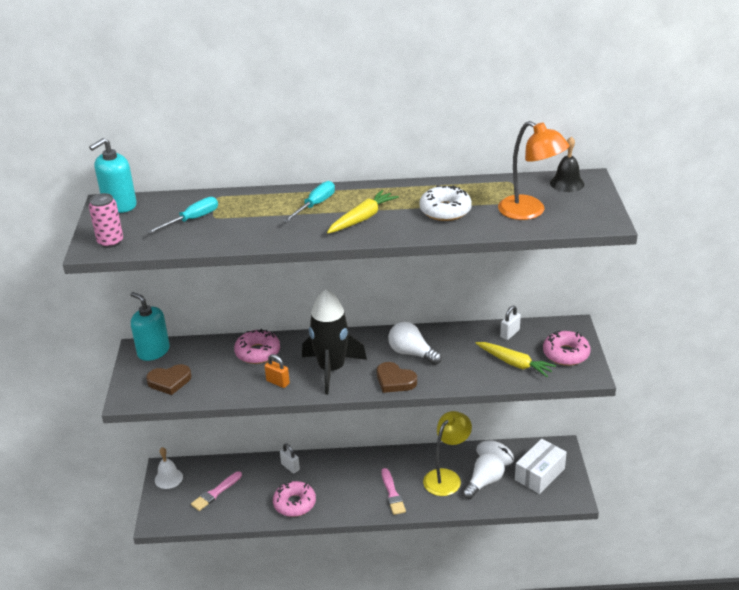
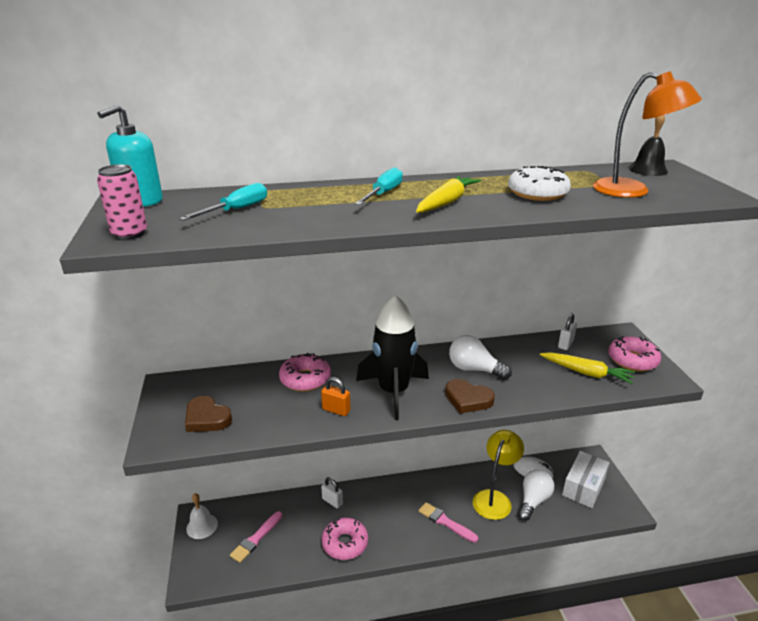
camera: 10 degrees left, 5 degrees down
turquoise soap dispenser [130,292,170,361] -> none
brown heart [146,364,191,395] -> brown heart turned 60 degrees clockwise [185,396,232,432]
pink brush [381,468,406,515] -> pink brush turned 150 degrees clockwise [419,502,478,543]

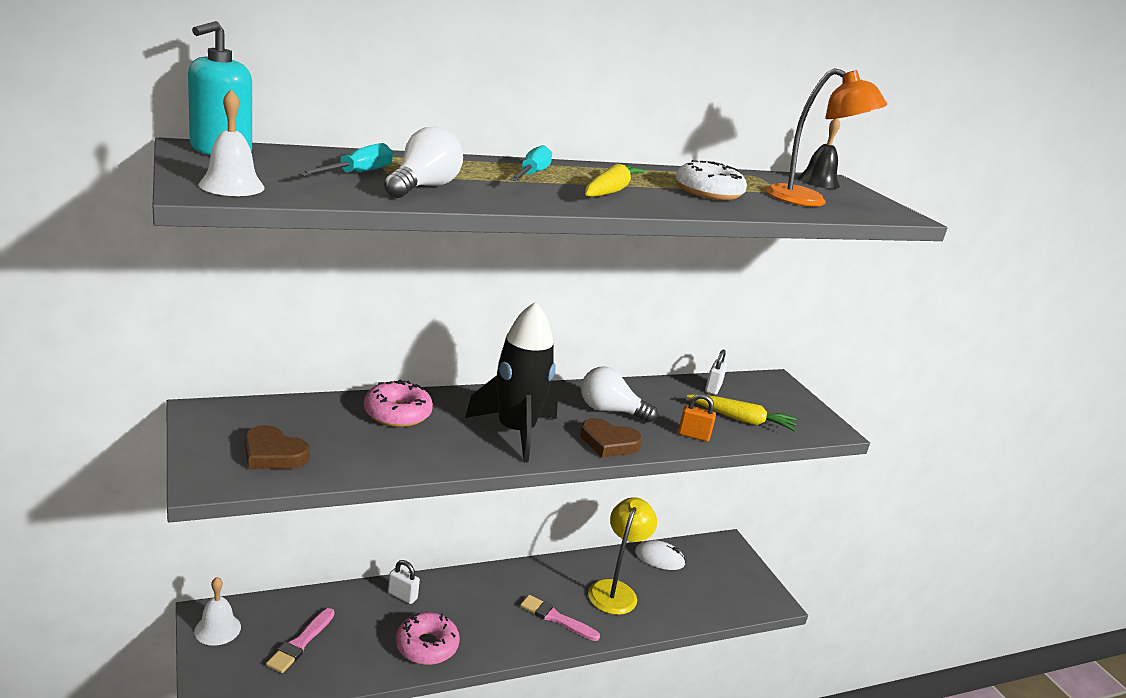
camera: 15 degrees left, 5 degrees down
pink can [97,164,147,240] -> white bell [199,89,265,196]
orange padlock [321,377,350,416] -> orange padlock moved to [678,394,716,442]
white light bulb [518,470,554,521] -> white light bulb moved to [384,126,463,198]
white box [562,451,610,508] -> none
pink donut [608,336,661,371] -> none

